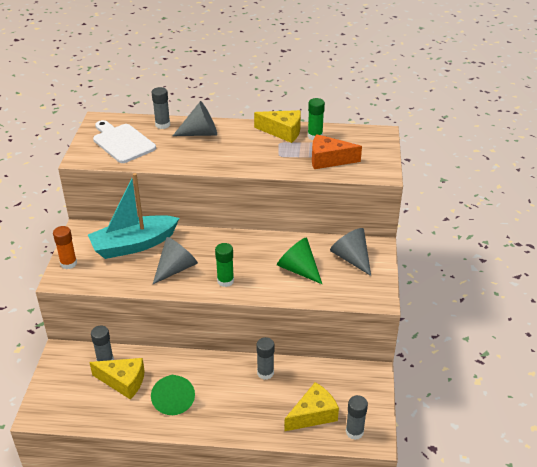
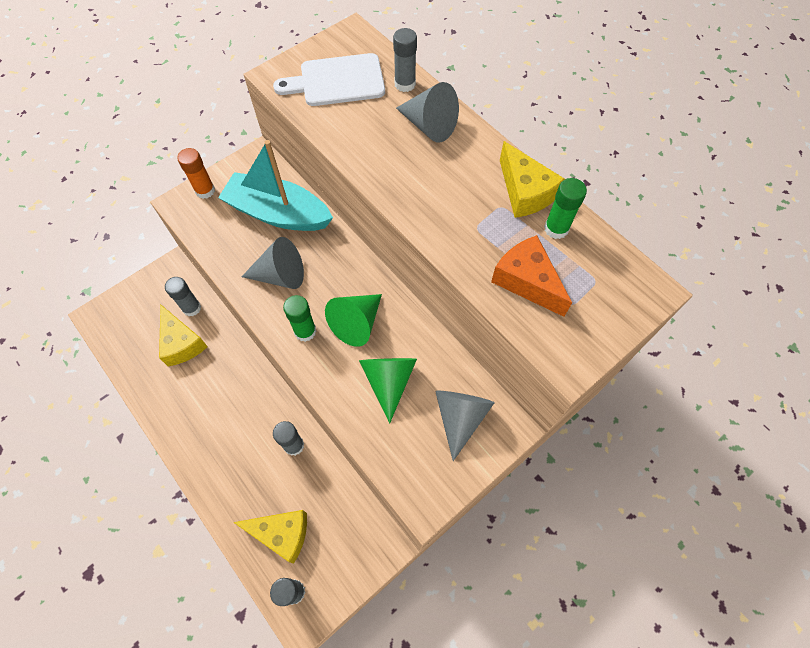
camera: 45 degrees right, 25 degrees up
white cutting board [93,120,156,163] -> white cutting board turned 105 degrees counterclockwise [273,53,385,106]
green cone [151,375,195,415] -> green cone moved to [325,294,382,347]

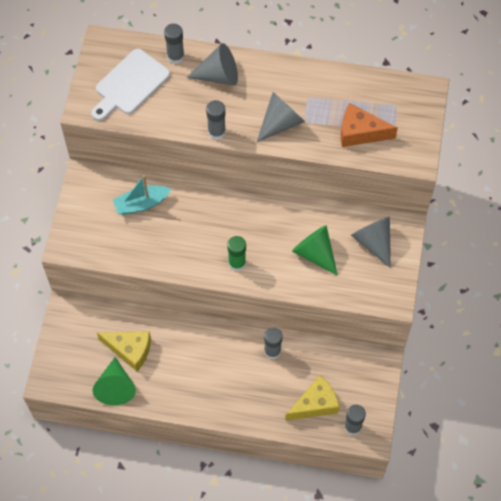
camera: 40 degrees left, 0 degrees up
grey glue stick [165,277,201,316] -> grey glue stick moved to [206,100,226,140]
orange glue stick [177,148,215,199] -> none
turquoise boat [218,140,333,231] -> turquoise boat [113,175,171,215], size x0.60
grey cone [242,237,304,289] -> grey cone moved to [257,92,305,142]
green cone [325,294,382,347] -> green cone moved to [92,357,136,405]
yellow cheese [500,141,565,218] -> none
green glue stick [544,178,587,239] -> none

